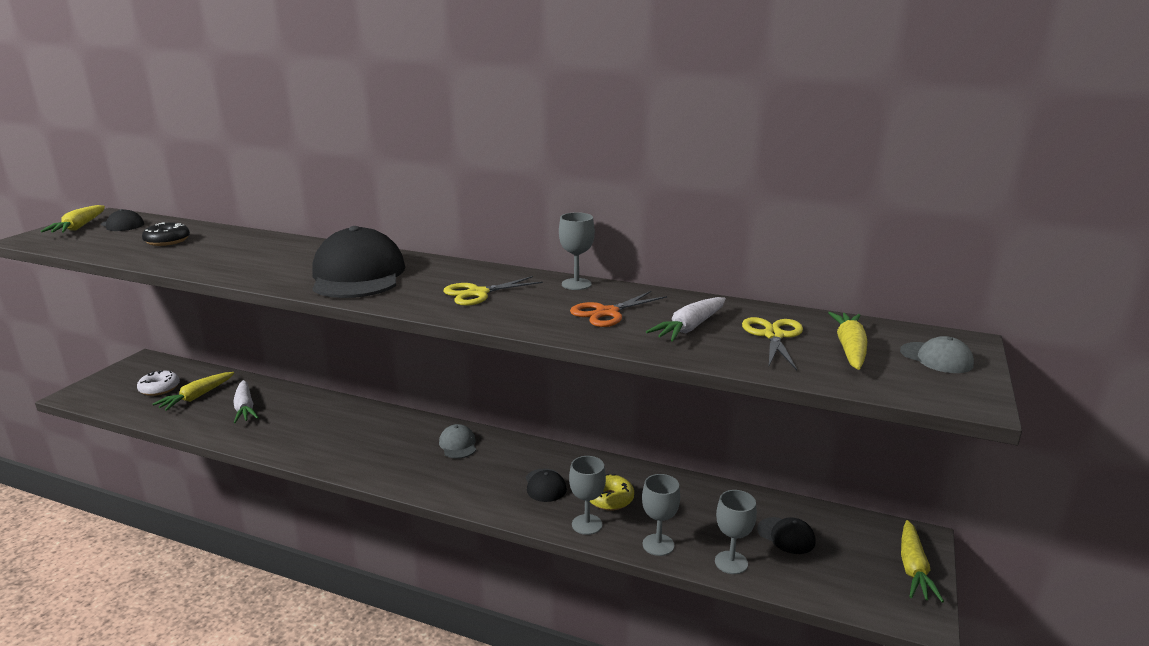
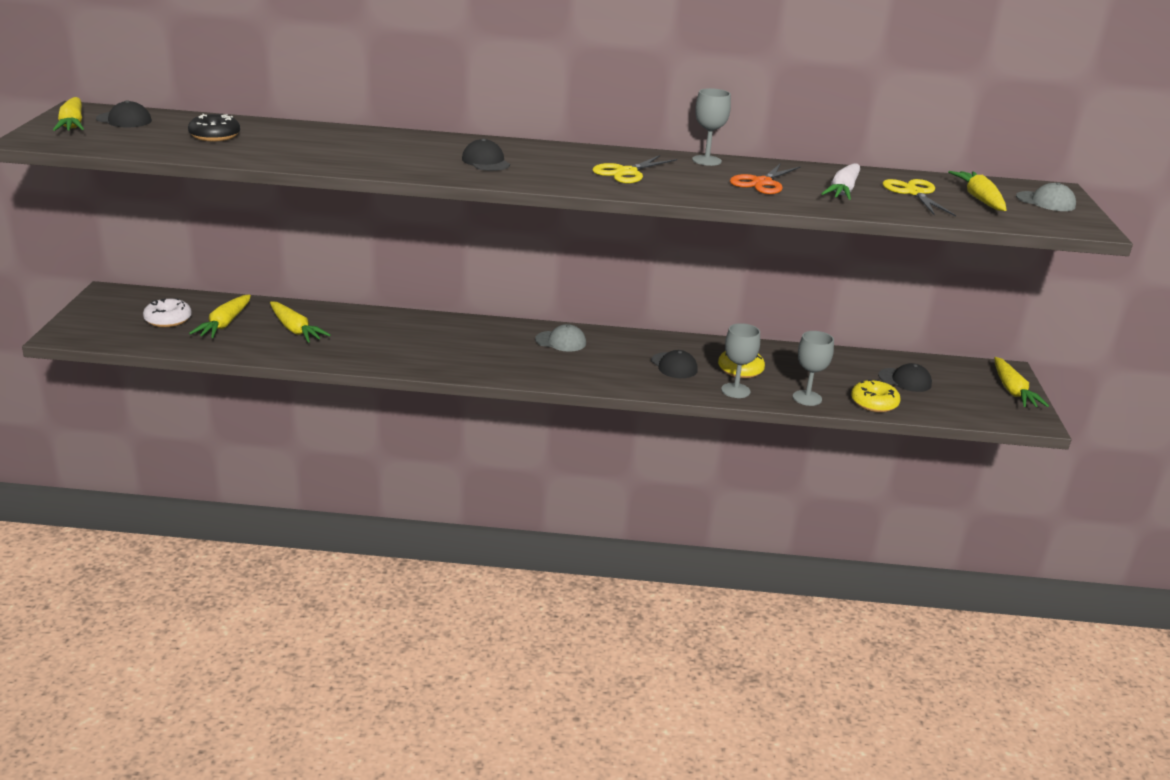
camera: 20 degrees left, 5 degrees up
white carrot [233,380,259,423] -> yellow carrot [270,302,331,343]
black cap [313,226,405,298] -> black cap [462,139,510,171], size x0.44
grey cap [439,424,476,459] -> grey cap turned 135 degrees clockwise [535,324,586,352]
grey goblet [715,490,757,574] -> yellow donut [851,380,900,412]

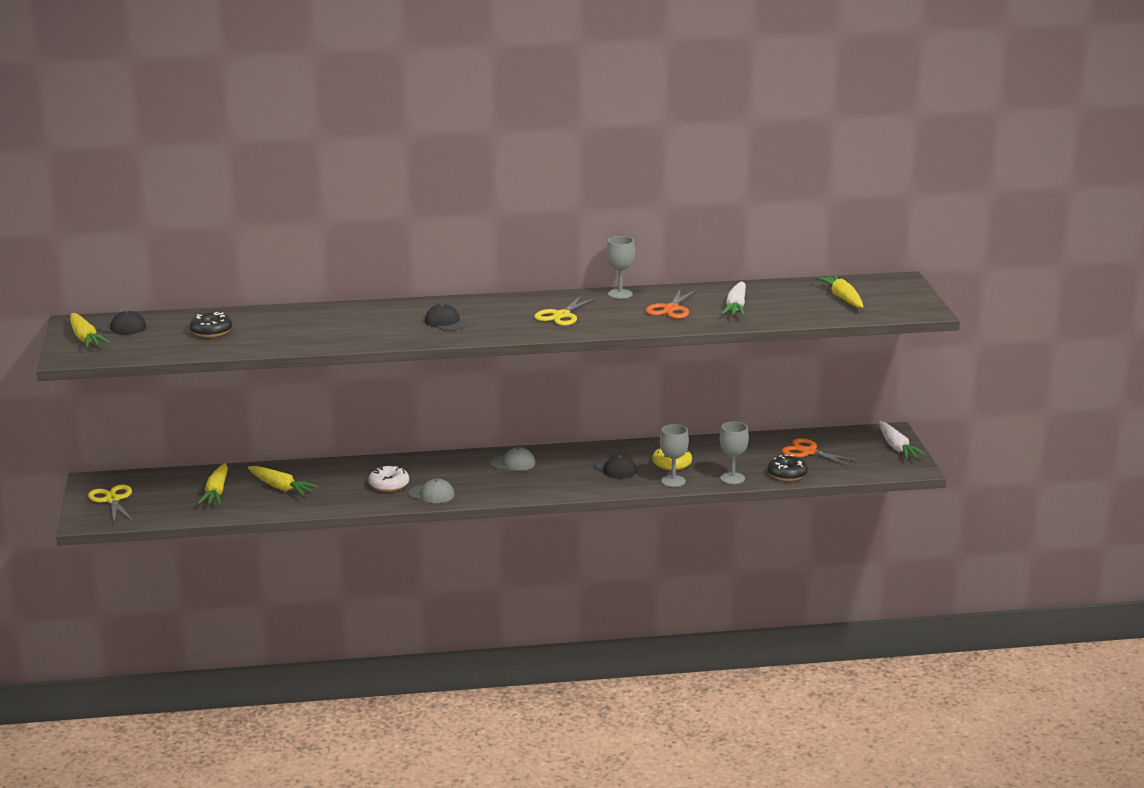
camera: 10 degrees left, 5 degrees down
white donut [143,298,192,327] -> white donut moved to [369,465,409,492]
yellow donut [851,380,900,412] -> black donut [767,455,808,481]
black cap [878,363,932,392] -> orange scissors [782,438,860,466]
yellow scissors [883,179,956,216] -> yellow scissors moved to [88,485,133,522]
yellow carrot [994,357,1049,407] -> white carrot [879,421,926,459]
grey cap [1016,182,1076,211] -> grey cap moved to [409,479,455,503]

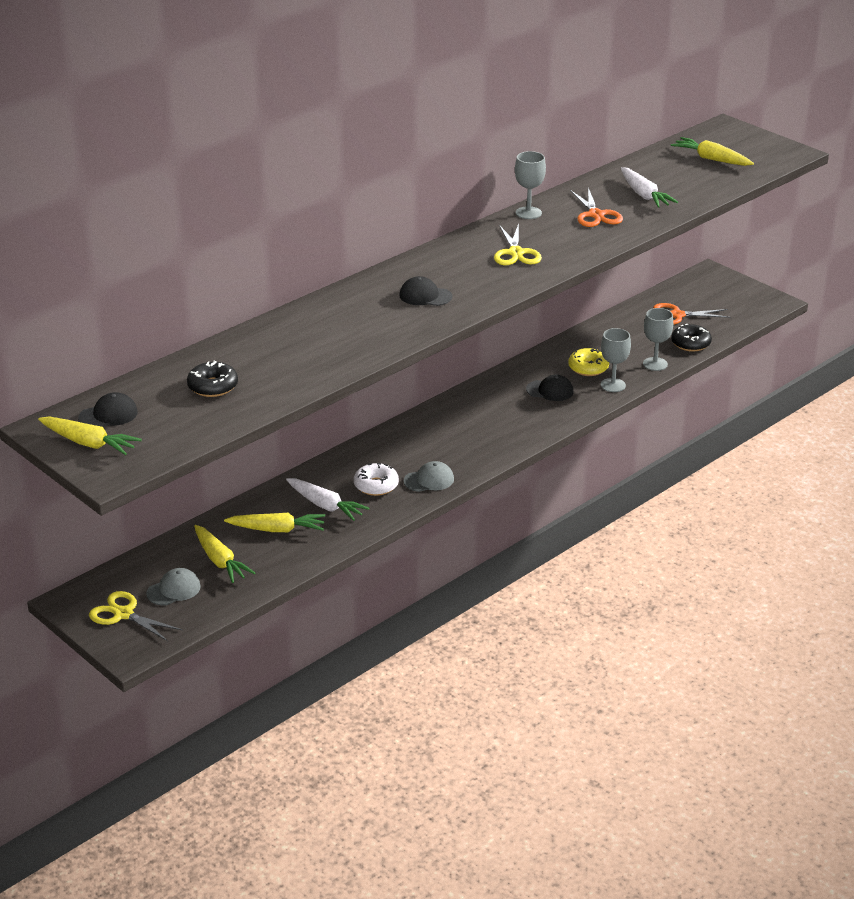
camera: 35 degrees left, 10 degrees up
grey cap [490,447,535,471] -> grey cap moved to [146,568,201,605]
white carrot [879,421,926,459] -> white carrot moved to [286,478,369,521]

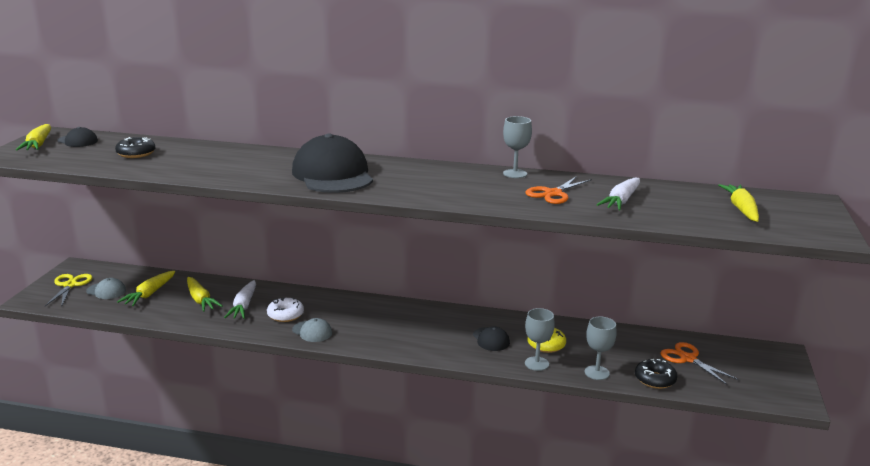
camera: 55 degrees right, 10 degrees down
black cap [399,276,452,306] -> black cap [292,134,373,193], size x2.26
yellow scissors [494,223,542,265] -> none

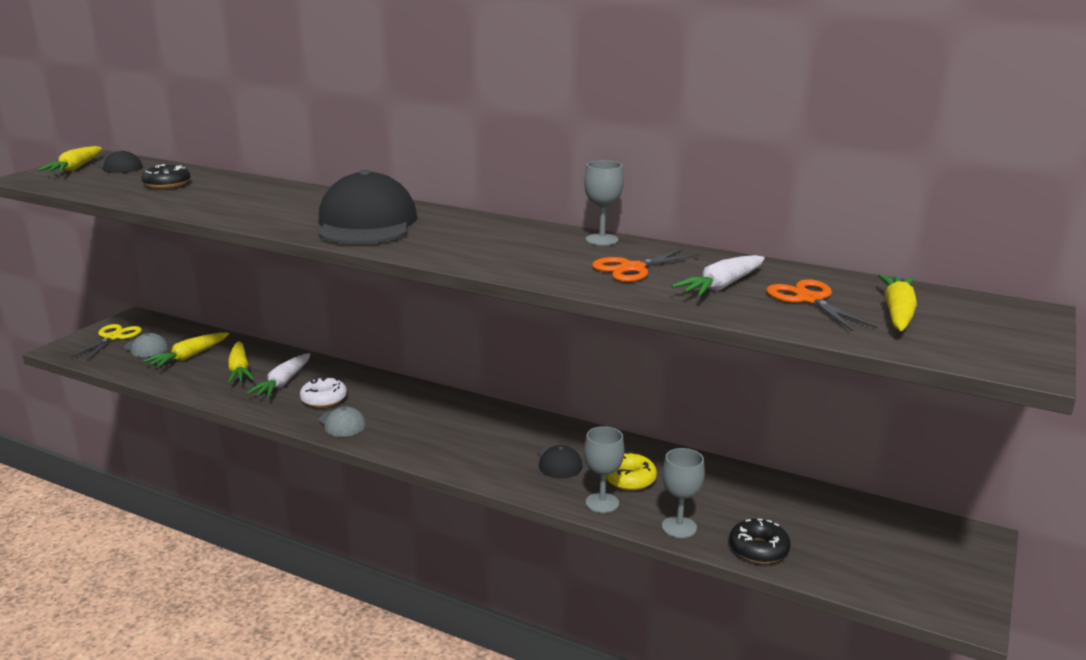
camera: 15 degrees right, 0 degrees up
orange scissors [660,342,738,385] -> orange scissors moved to [766,279,878,332]

